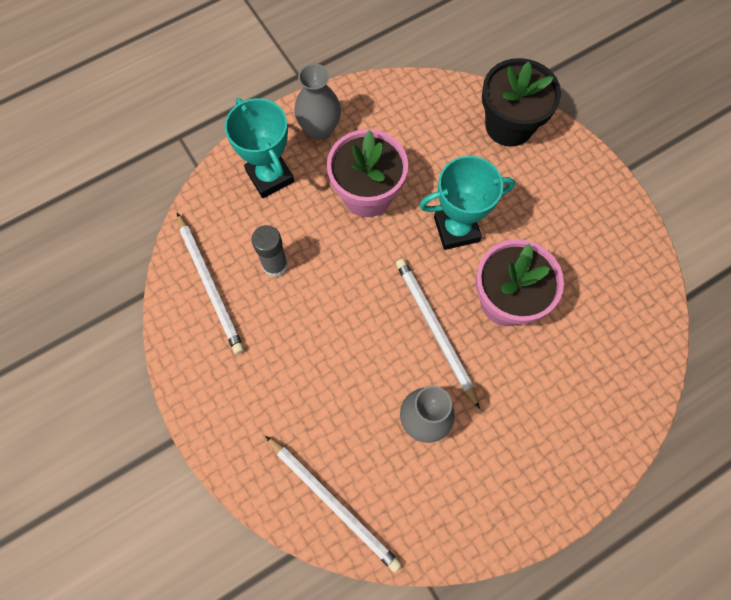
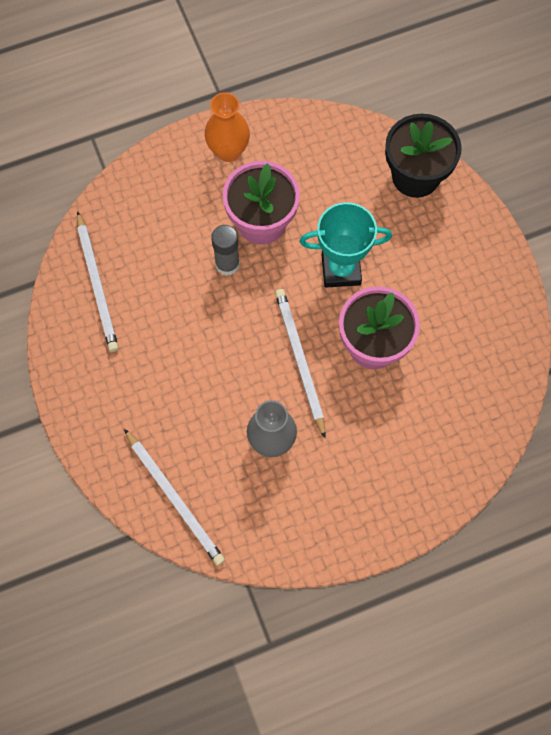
camera: 10 degrees right, 0 degrees up
turquoise trophy [225,98,294,198] -> none
grey glue stick [251,225,288,277] -> grey glue stick moved to [211,225,240,276]
grey vase [294,63,341,140] -> orange vase [205,92,250,162]

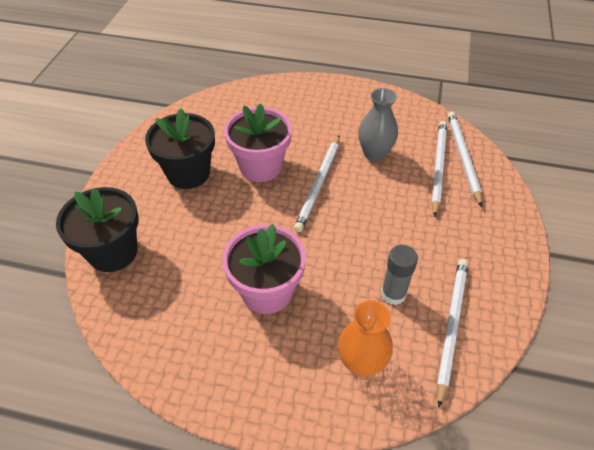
camera: 145 degrees left, 20 degrees down
orange vase [205,92,250,162] -> orange vase moved to [338,300,393,377]
grey glue stick [211,225,240,276] -> grey glue stick moved to [381,245,418,305]
turquoise trophy [299,202,392,288] -> none
none -> black flower pot [145,108,215,189]
none -> white pencil [431,121,447,217]

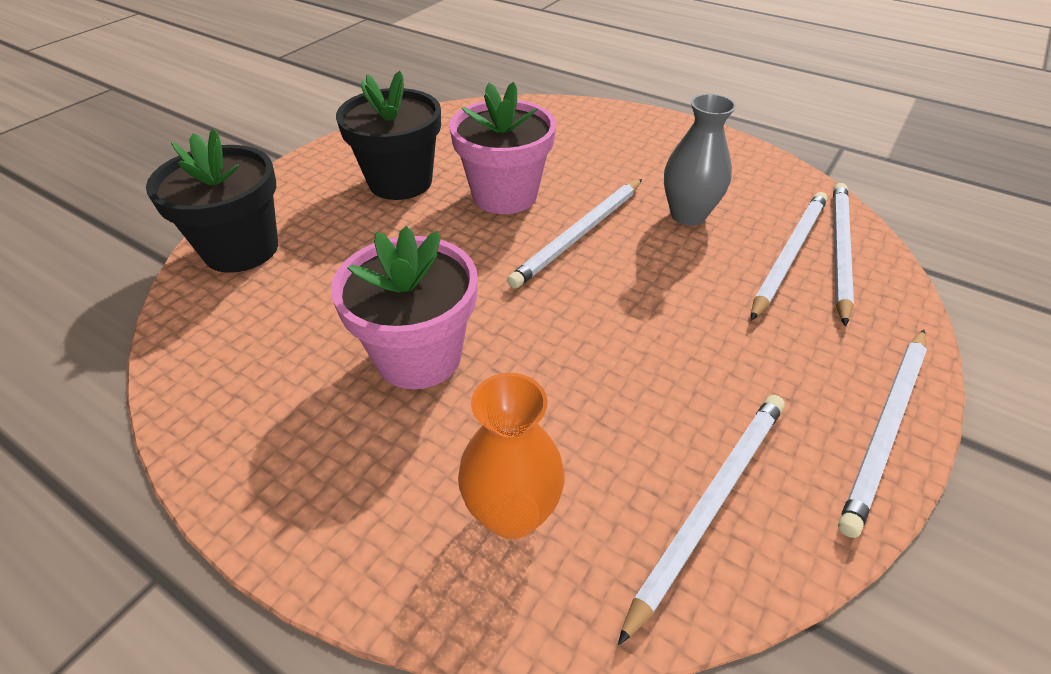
camera: 20 degrees right, 5 degrees down
grey glue stick [381,245,418,305] -> none
none -> white pencil [838,329,927,538]

